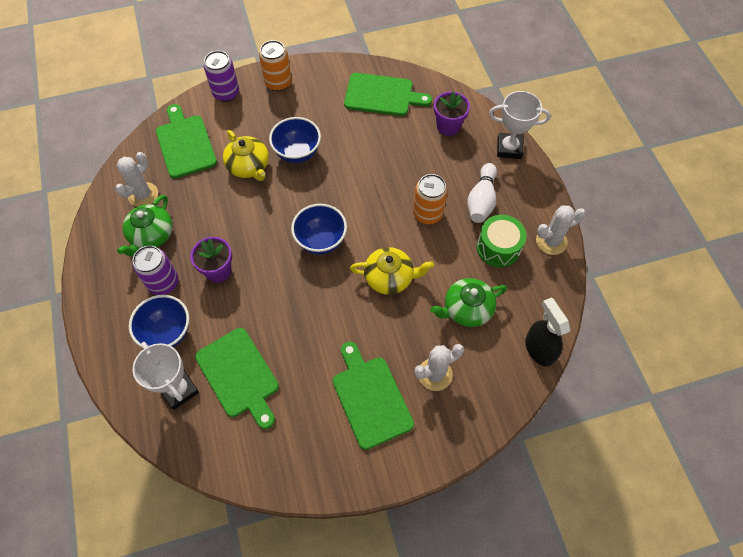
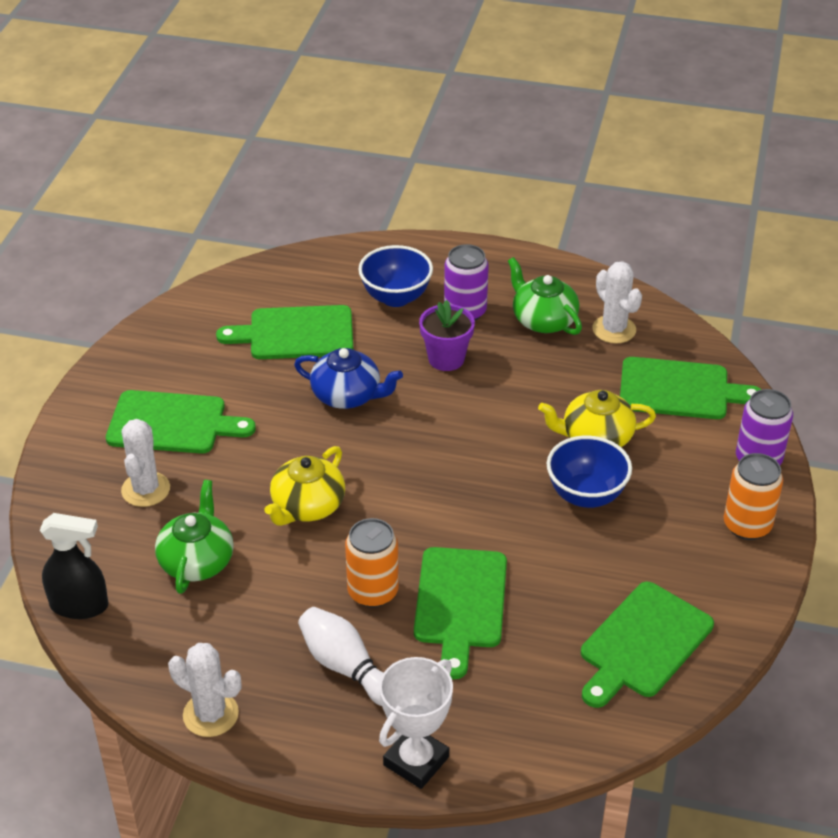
camera: 120 degrees right, 20 degrees down
white trophy [133,342,199,410] -> none
blue bowl [291,204,347,255] -> none
purple flower pot [434,91,470,136] -> none
green drum [477,215,527,268] -> none
white cactus [536,205,586,255] -> white cactus turned 75 degrees counterclockwise [168,643,242,737]
none -> blue teapot [294,348,403,409]
none -> green cutting board [414,547,507,679]

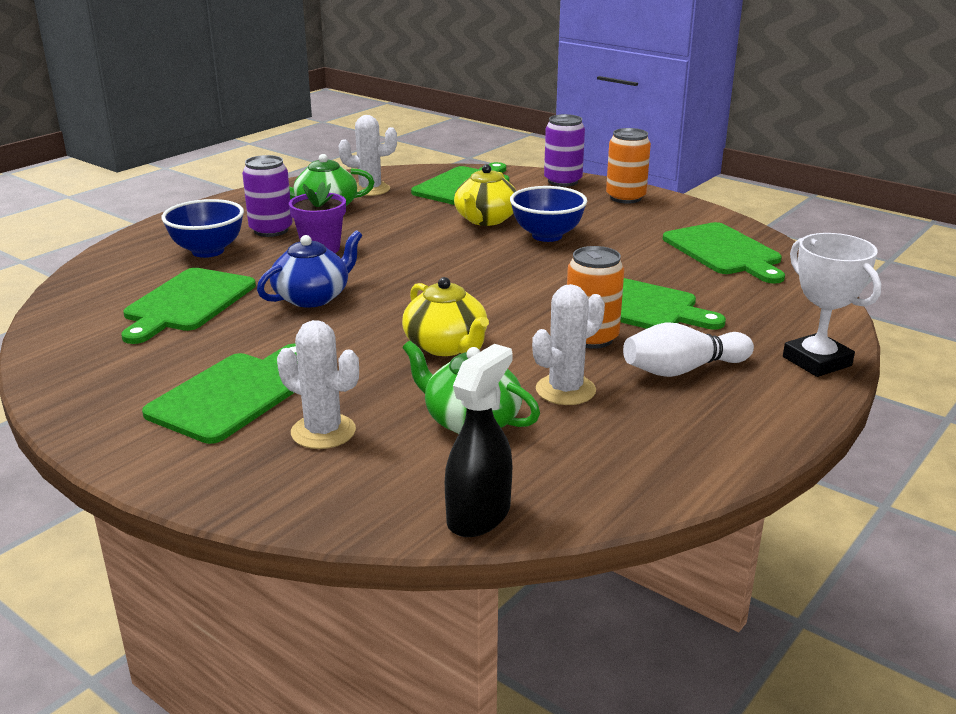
camera: 65 degrees left, 15 degrees down
white cactus [168,643,242,737] -> white cactus moved to [532,284,605,405]

